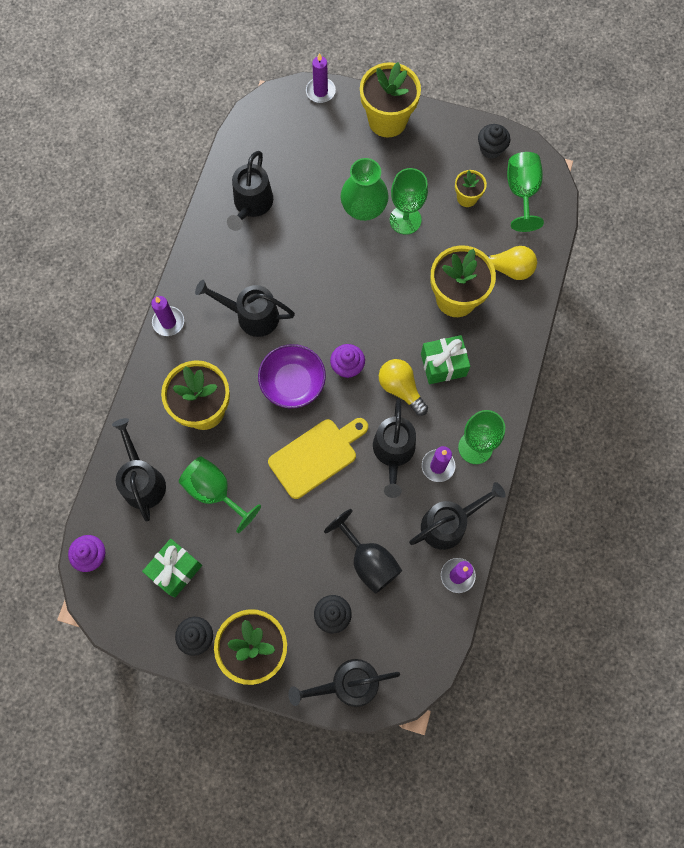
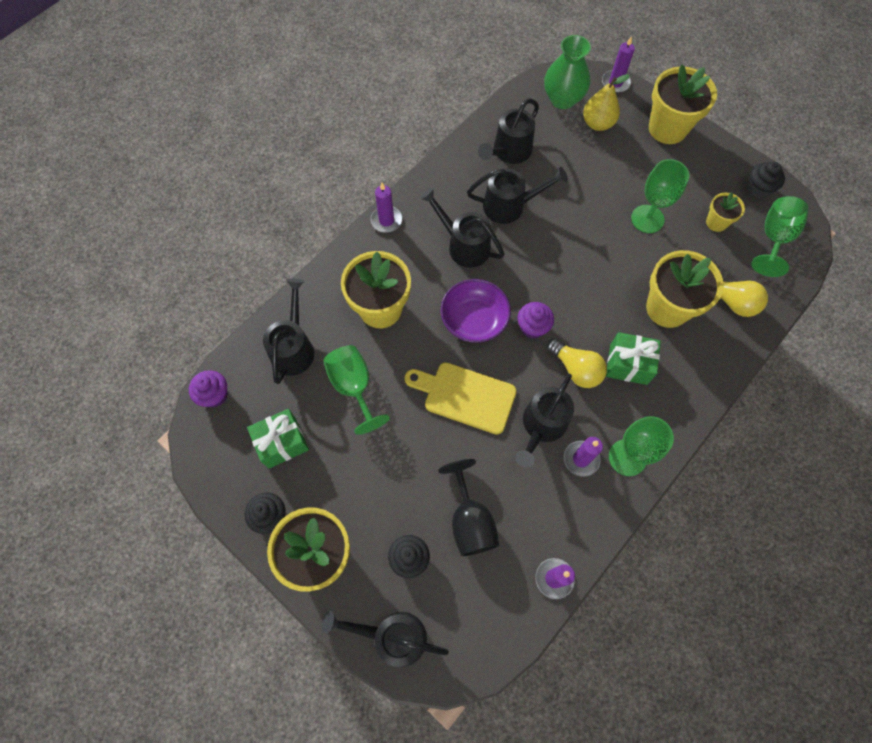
camera: 25 degrees right, 5 degrees down
yellow cutting board [268,418,368,499] -> yellow cutting board turned 150 degrees counterclockwise [405,362,517,435]
green vase [341,158,389,221] -> green vase moved to [544,35,591,109]
yellow light bulb [379,359,428,416] -> yellow light bulb turned 150 degrees clockwise [547,338,607,388]
black watering can [409,482,506,550] -> black watering can moved to [467,167,568,224]
none -> yellow pear [583,74,630,131]

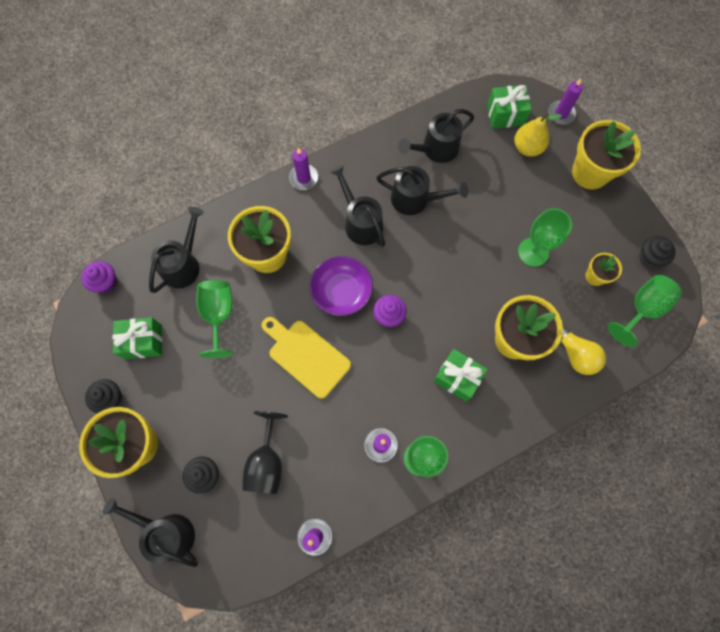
camera: 20 degrees right, 5 degrees up
black watering can [515,374,574,468] -> none
green vase [544,35,591,109] -> green gift [487,85,532,129]
yellow light bulb [547,338,607,388] -> none

